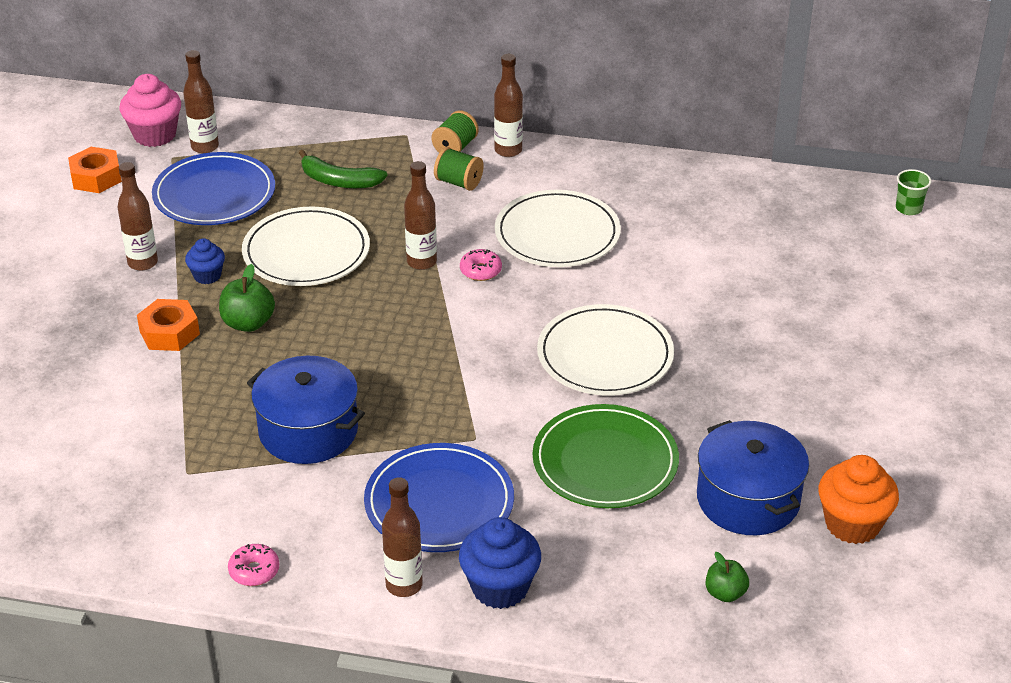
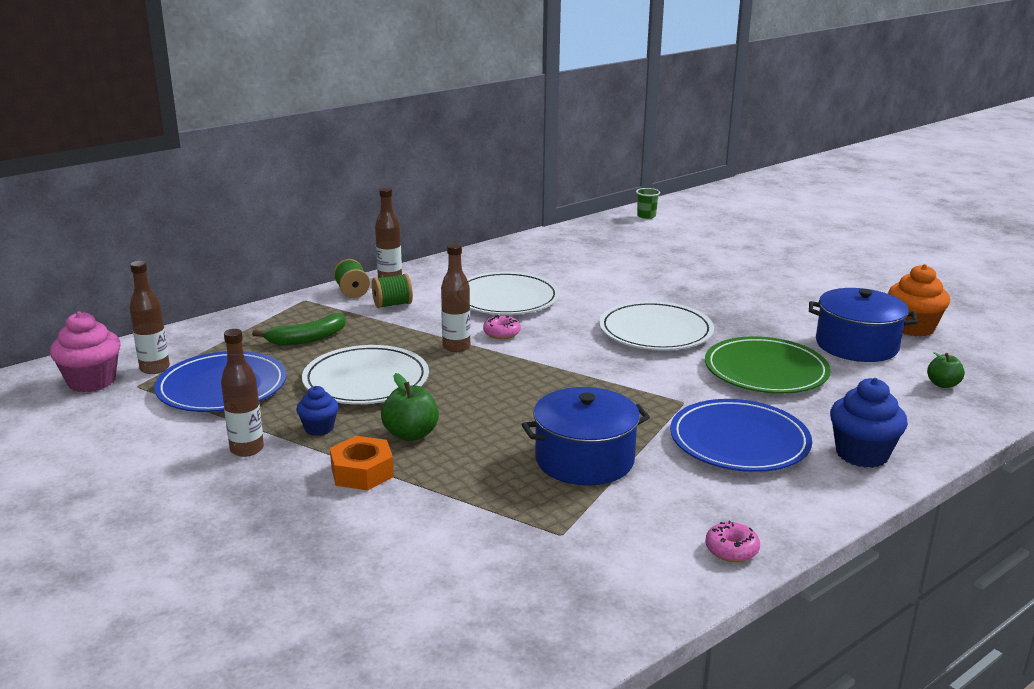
camera: 50 degrees left, 15 degrees down
orange nut [68,147,122,193] -> none
brown bottle [382,477,423,597] -> none

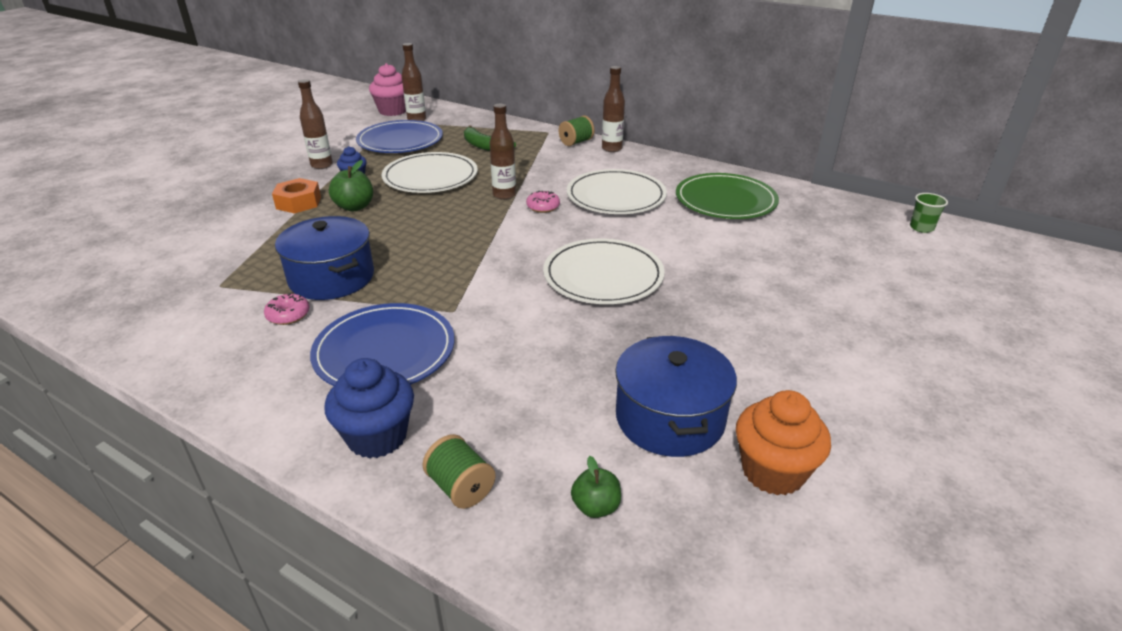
camera: 70 degrees right, 10 degrees up
green spool [372,273,413,308] -> green spool moved to [422,434,496,509]
green plate [705,336,831,394] -> green plate moved to [676,173,779,219]
pink donut [705,521,760,562] -> pink donut moved to [264,293,310,325]

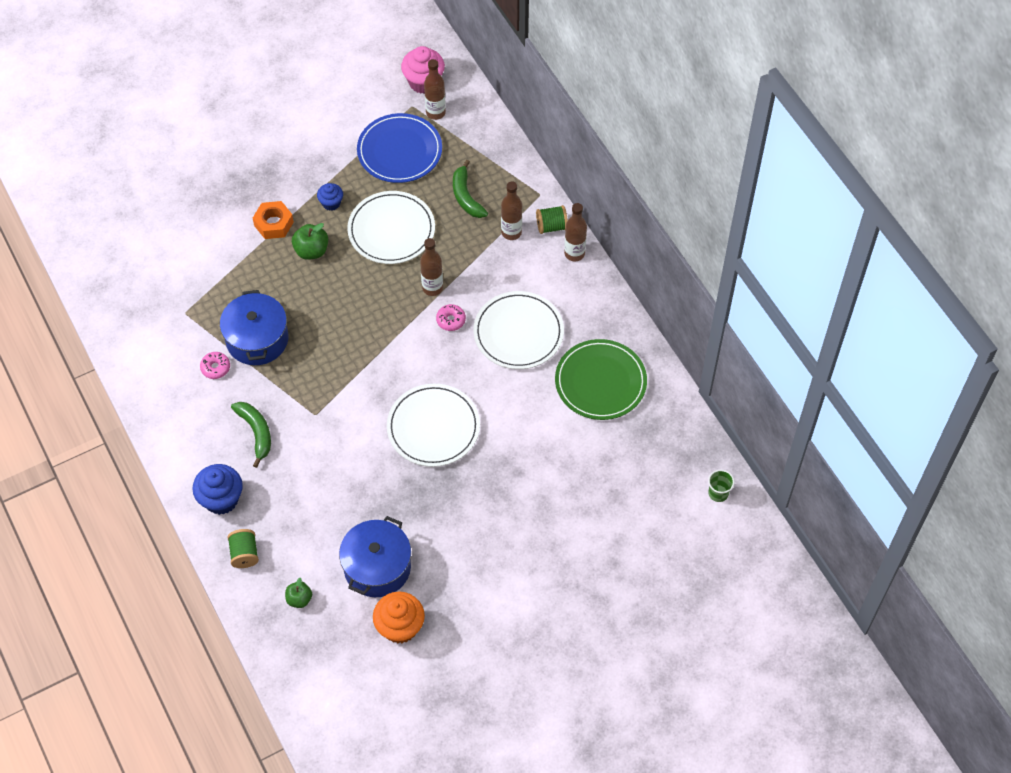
camera: 30 degrees right, 25 degrees up
brown bottle [298,79,333,169] -> brown bottle moved to [501,181,522,240]
blue plate [310,303,455,386] -> green banana [231,402,271,468]

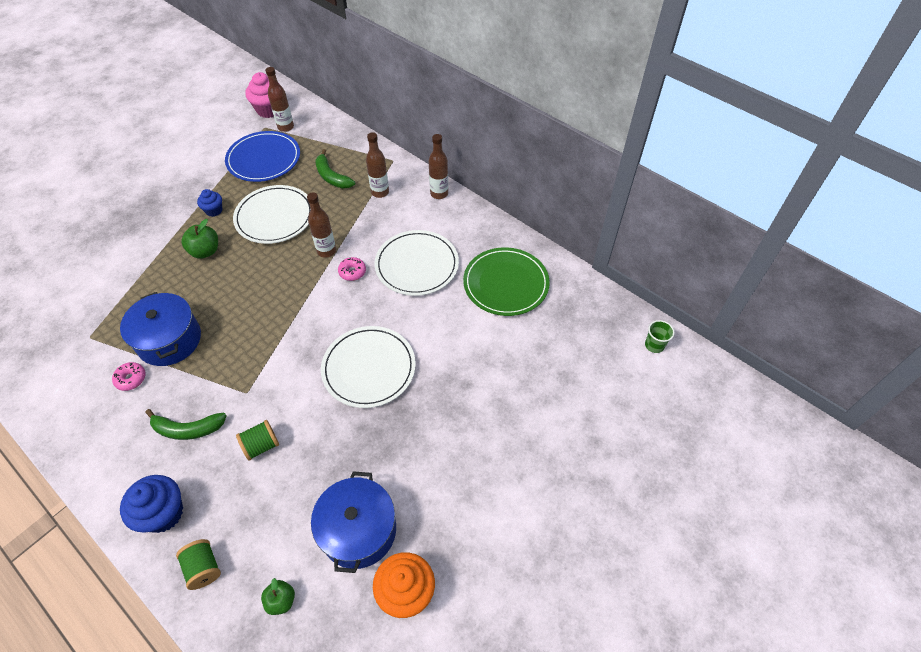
camera: 20 degrees left, 5 degrees down
green banana [231,402,271,468] -> green banana turned 135 degrees clockwise [145,409,227,440]
orange nut [253,201,294,239] -> none
green spool [536,205,568,234] -> green spool moved to [236,420,279,461]

